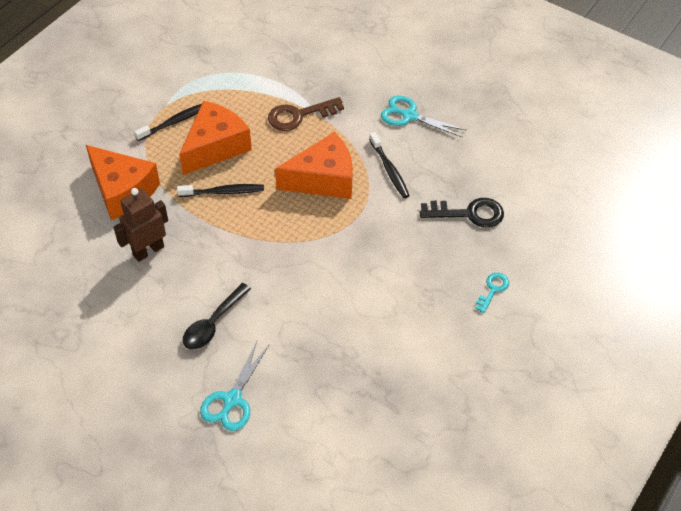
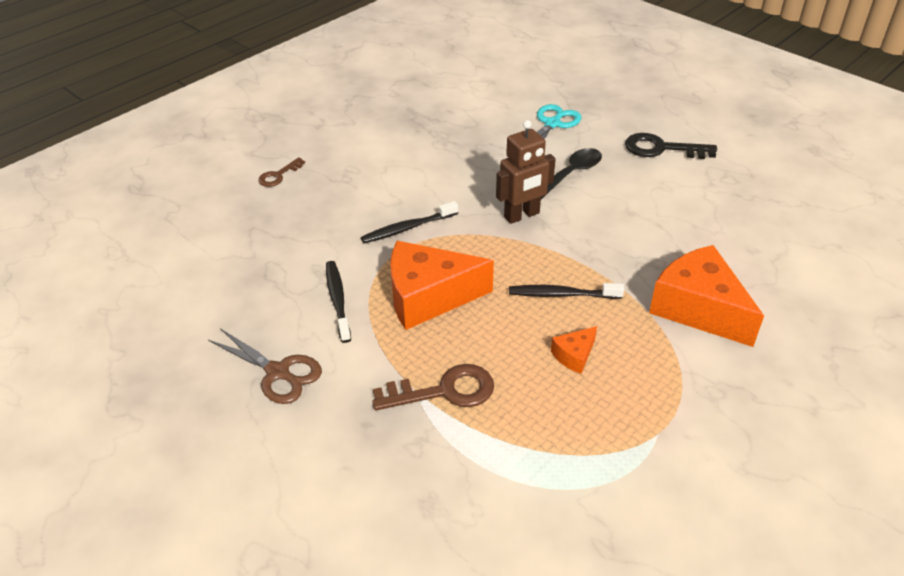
camera: 170 degrees left, 10 degrees down
brown robot [113,188,168,262] -> brown robot moved to [496,120,556,224]
black toothbrush [134,104,202,141] -> black toothbrush moved to [361,201,458,243]
orange cheese [179,101,252,175] -> orange cheese [551,326,597,374], size x0.45
turquoise scissors [381,96,467,138] -> brown scissors [208,328,322,404]
black key [420,198,504,228] -> black key moved to [625,133,717,159]
turquoise key [475,273,509,313] -> brown key [258,157,305,187]

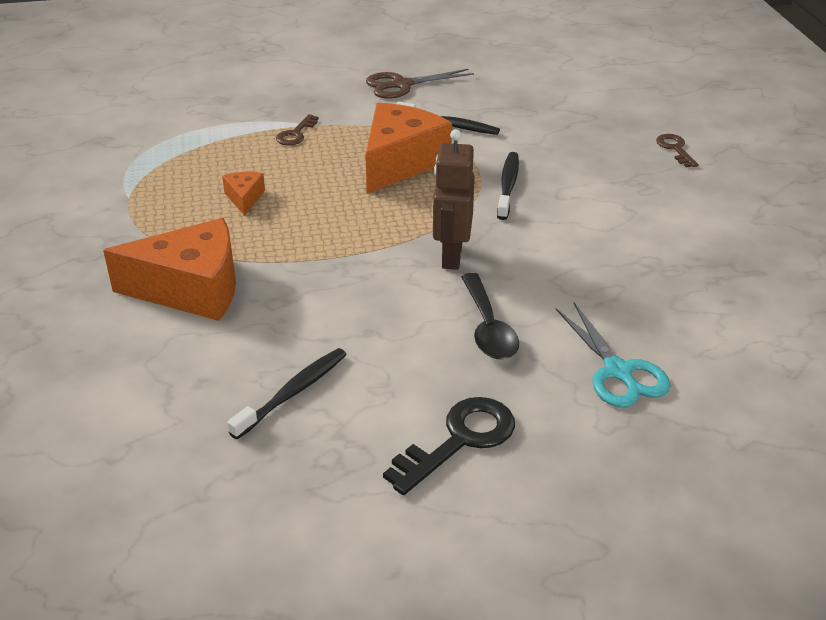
camera: 125 degrees right, 5 degrees down
brown key [372,364,494,410] -> brown key [276,114,319,146], size x0.59
black toothbrush [509,283,624,299] -> black toothbrush moved to [227,348,347,439]

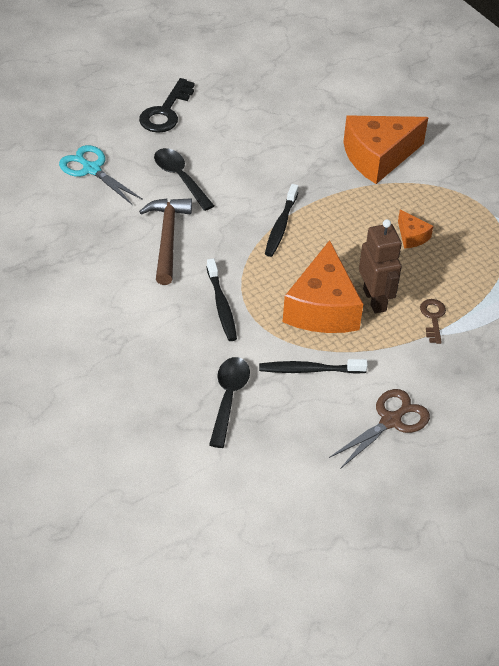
camera: 155 degrees right, 10 degrees up
black toothbrush [227,348,347,439] -> black toothbrush moved to [265,184,299,257]
brown robot [433,129,475,270] -> brown robot moved to [359,219,402,313]
brown key [656,134,699,168] -> none
none -> brown hammer [139,198,192,285]
none -> black spoon [209,357,250,448]

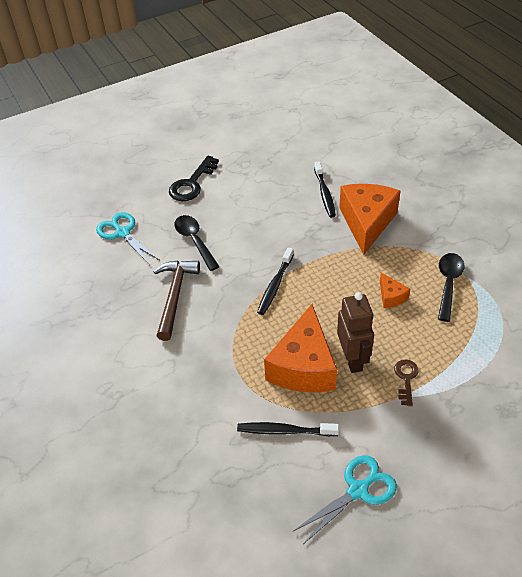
camera: 10 degrees right, 0 degrees up
black toothbrush [206,258,237,341] -> black toothbrush moved to [314,161,336,218]
black spoon [209,357,250,448] -> black spoon moved to [438,253,465,322]
brown scissors [329,389,430,469] -> turquoise scissors [293,455,397,543]
orange cheese [343,115,429,184] -> orange cheese turned 120 degrees clockwise [339,184,401,255]

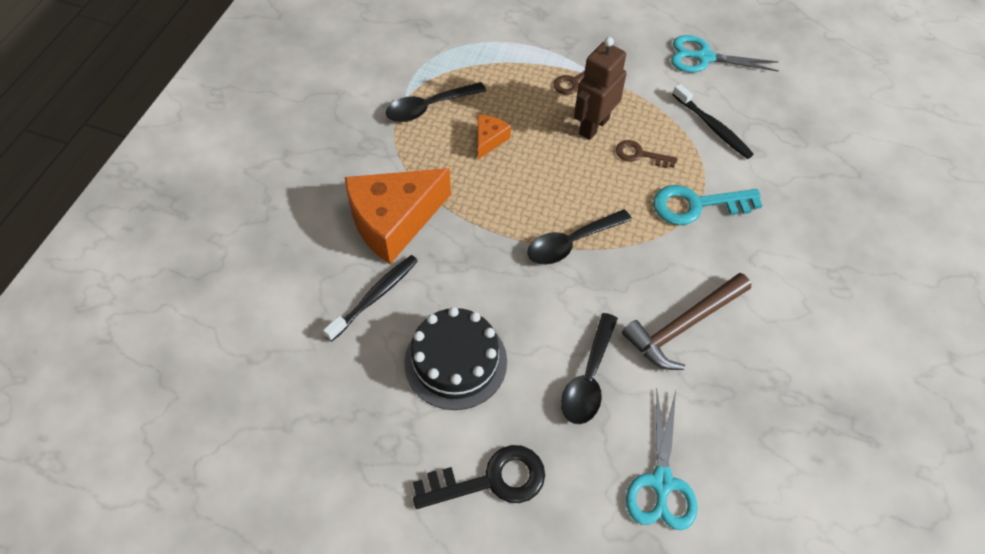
camera: 135 degrees left, 10 degrees up
black toothbrush [257,248,294,315] -> black spoon [528,209,632,265]
orange cheese [264,304,337,392] -> brown key [616,140,677,168]
none -> black cake [404,307,507,410]
none -> turquoise key [653,185,763,225]

